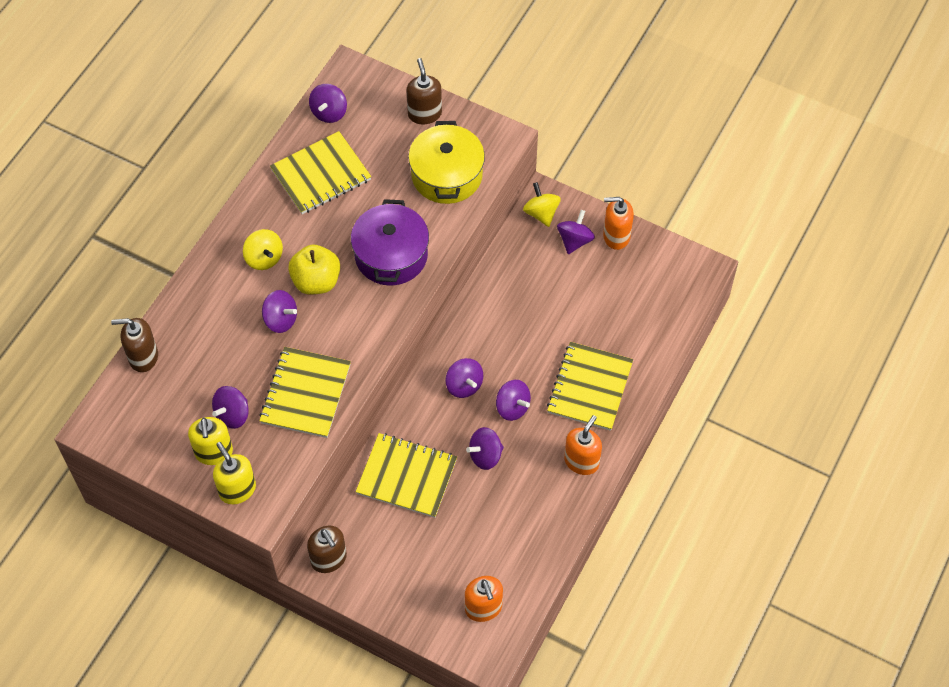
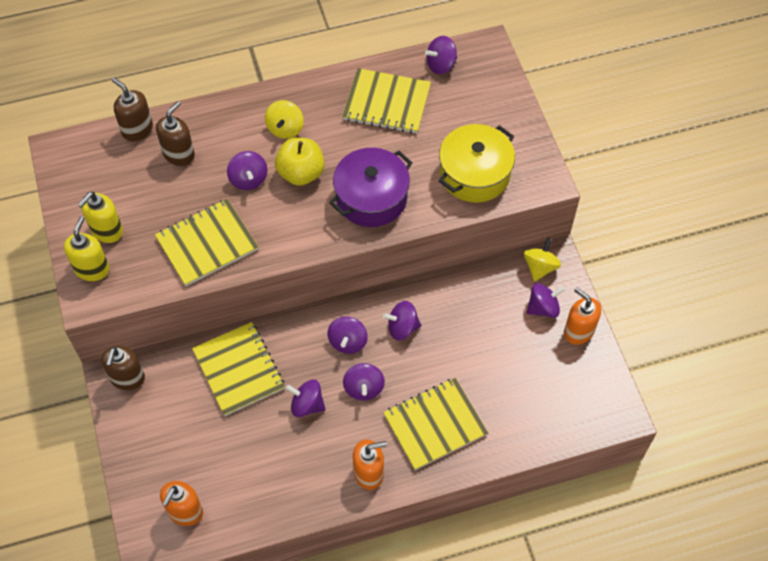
camera: 45 degrees right, 0 degrees up
purple spinning top [212,386,249,429] -> purple spinning top moved to [383,301,421,340]
brown soap dispenser [406,58,442,124] -> brown soap dispenser moved to [156,101,195,166]

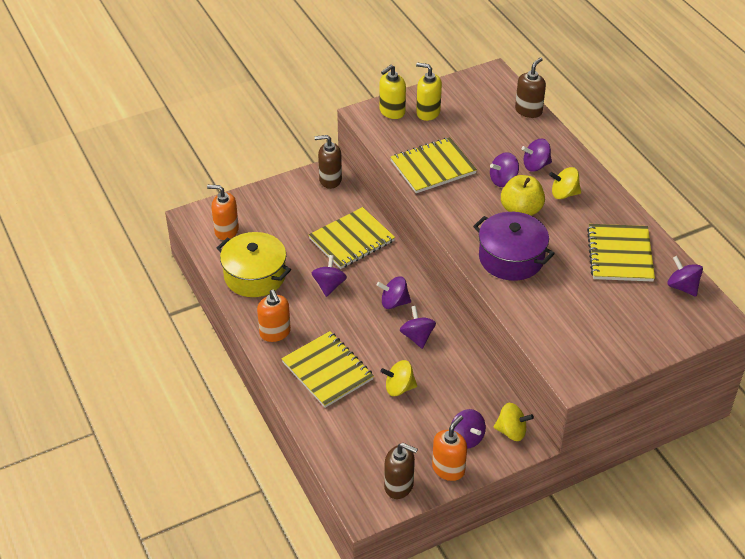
camera: 80 degrees right, 15 degrees down
yellow soap dispenser [64,216,109,281] -> yellow soap dispenser turned 135 degrees clockwise [379,65,406,119]
yellow notebook [155,199,258,286] -> yellow notebook turned 75 degrees counterclockwise [390,137,477,193]
brown soap dispenser [156,101,195,166] -> brown soap dispenser moved to [384,443,418,499]
purple spinning top [343,363,385,400] -> purple spinning top moved to [522,139,552,171]
yellow pot [439,124,515,203] -> yellow pot moved to [217,232,291,297]
none -> yellow spinning top [381,360,417,396]

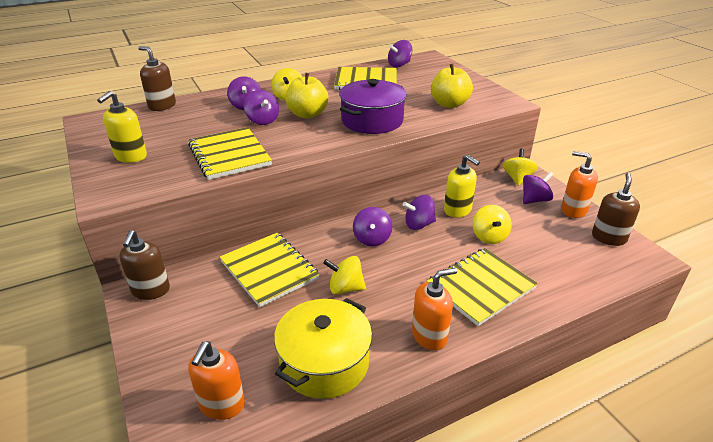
camera: 90 degrees left, 10 degrees down
purple spinning top [312,255,347,297] -> yellow spinning top [323,256,366,294]
yellow soap dispenser [379,65,406,119] -> yellow soap dispenser moved to [444,155,480,218]
none -> yellow apple [431,64,473,108]

